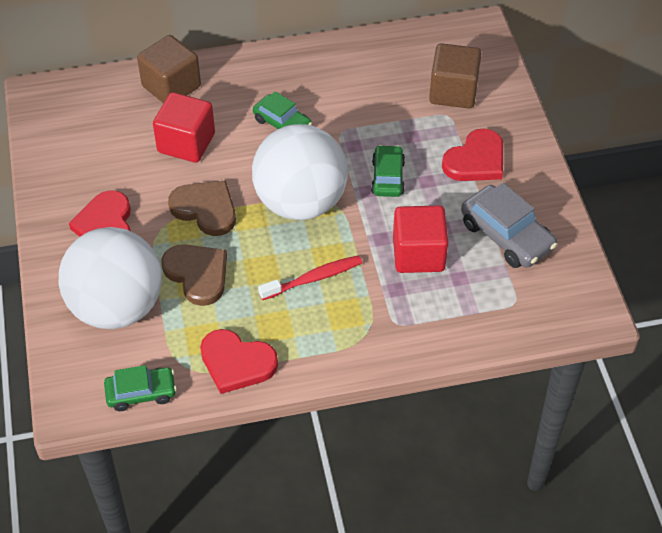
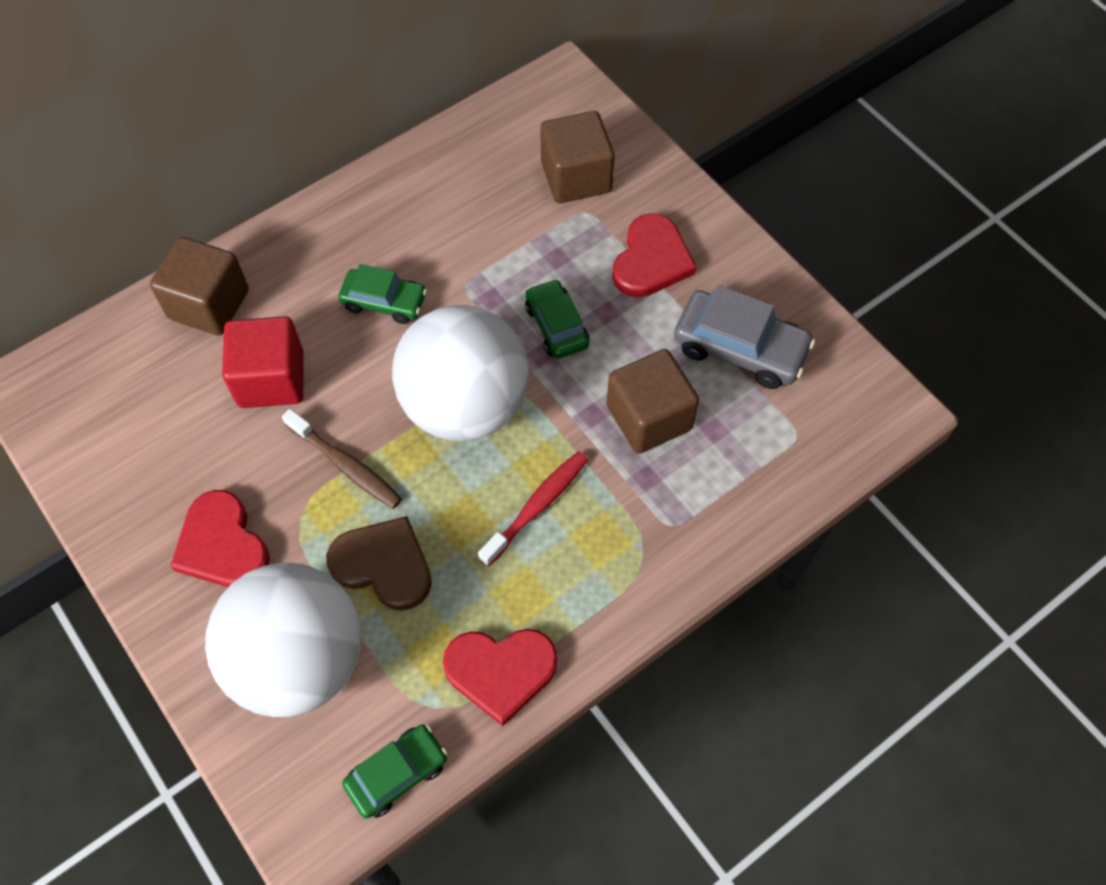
camera: 25 degrees left, 10 degrees up
brown heart [168,181,236,236] -> brown toothbrush [282,409,402,509]
red cube [393,205,448,273] -> brown cube [606,349,699,454]

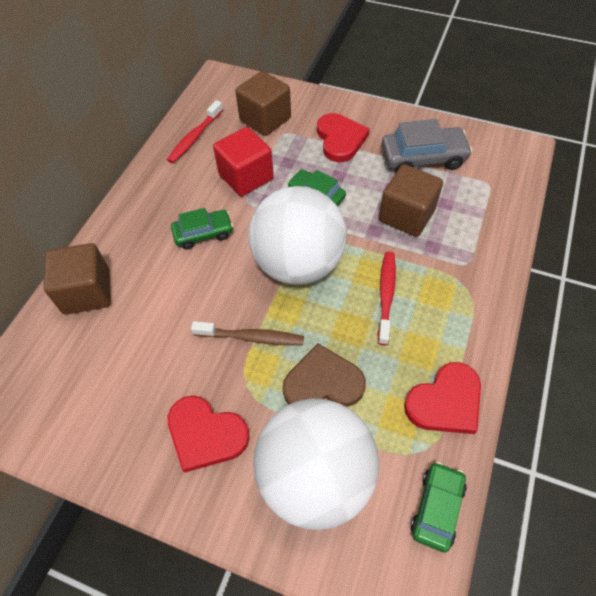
camera: 30 degrees left, 5 degrees down
red cube [222,316,304,408] -> red cube moved to [213,127,274,196]
none -> red toothbrush [167,100,223,163]

